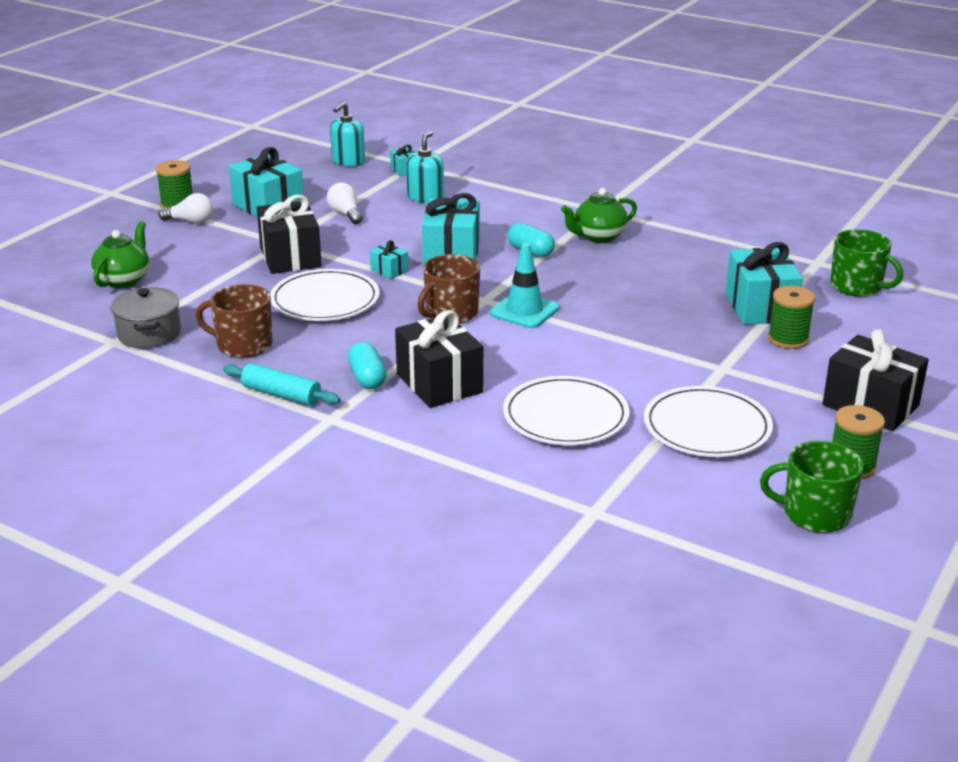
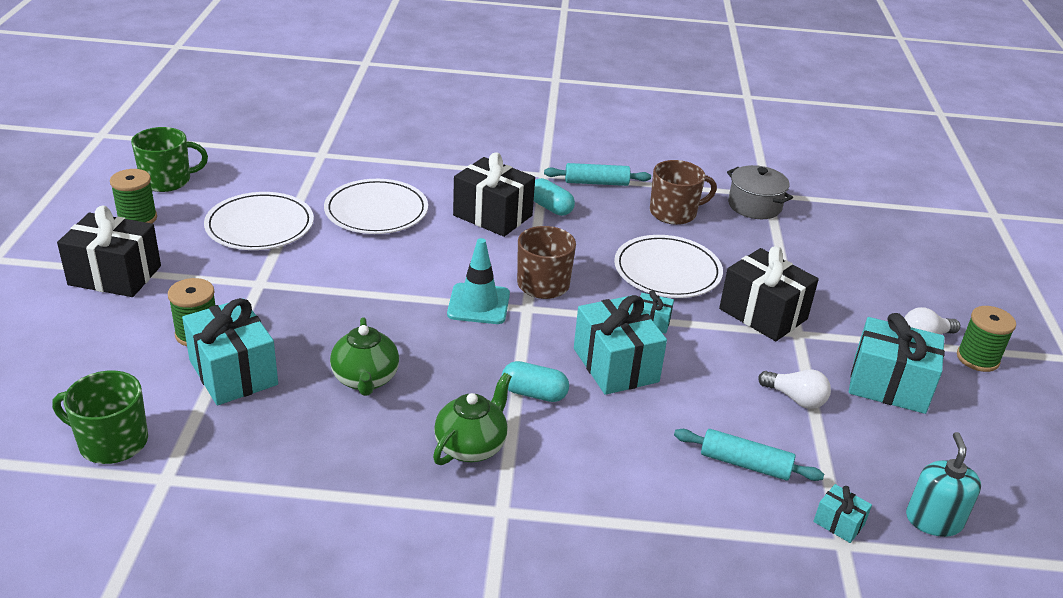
camera: 150 degrees right, 5 degrees up
green teapot [91,221,149,288] -> green teapot moved to [330,317,399,396]
turquoise soap dispenser [406,131,444,203] -> turquoise rolling pin [674,429,824,481]

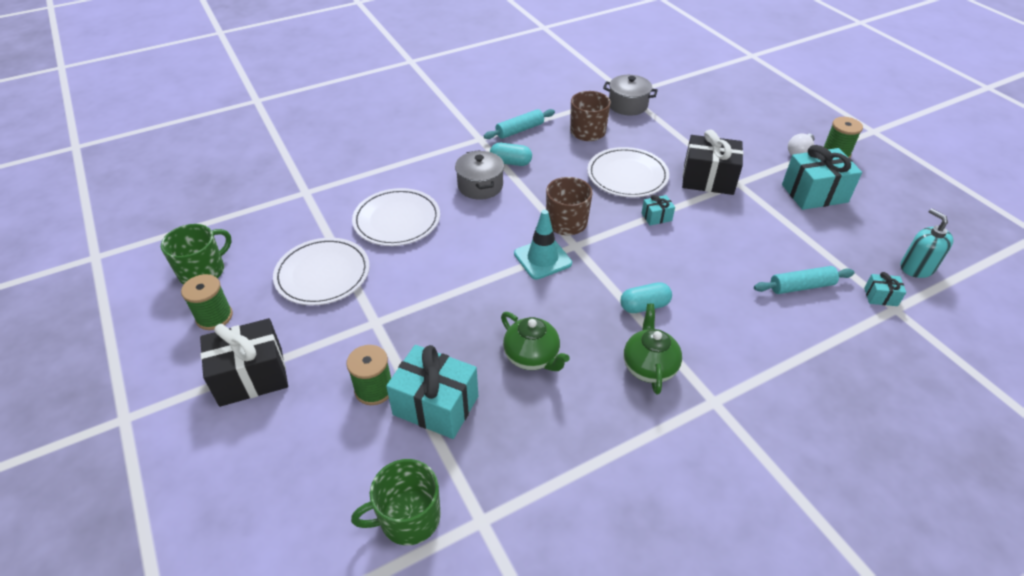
camera: 30 degrees left, 10 degrees up
black gift [453,152,535,237] -> grey pot [455,150,504,200]
turquoise gift [574,295,667,395] -> none
white light bulb [758,369,831,409] -> none

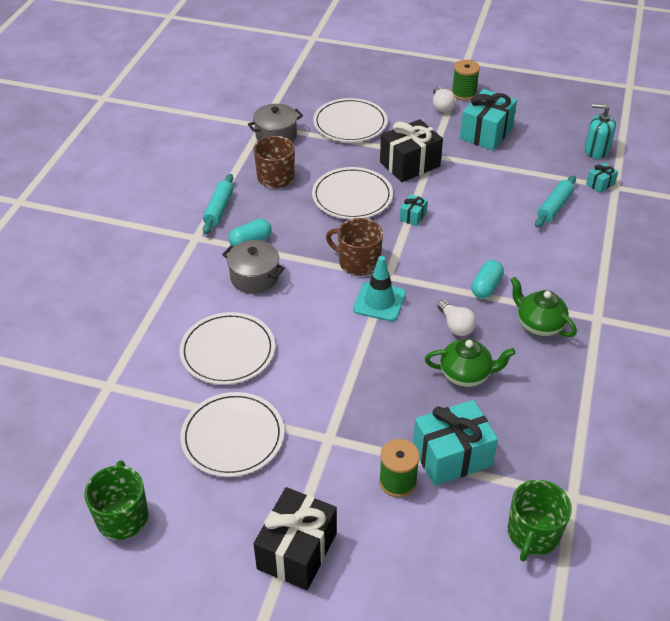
camera: 45 degrees left, 0 degrees up
green spool [181,274,233,330] -> none
none -> white plate [313,98,387,142]
none -> white light bulb [437,299,476,336]

